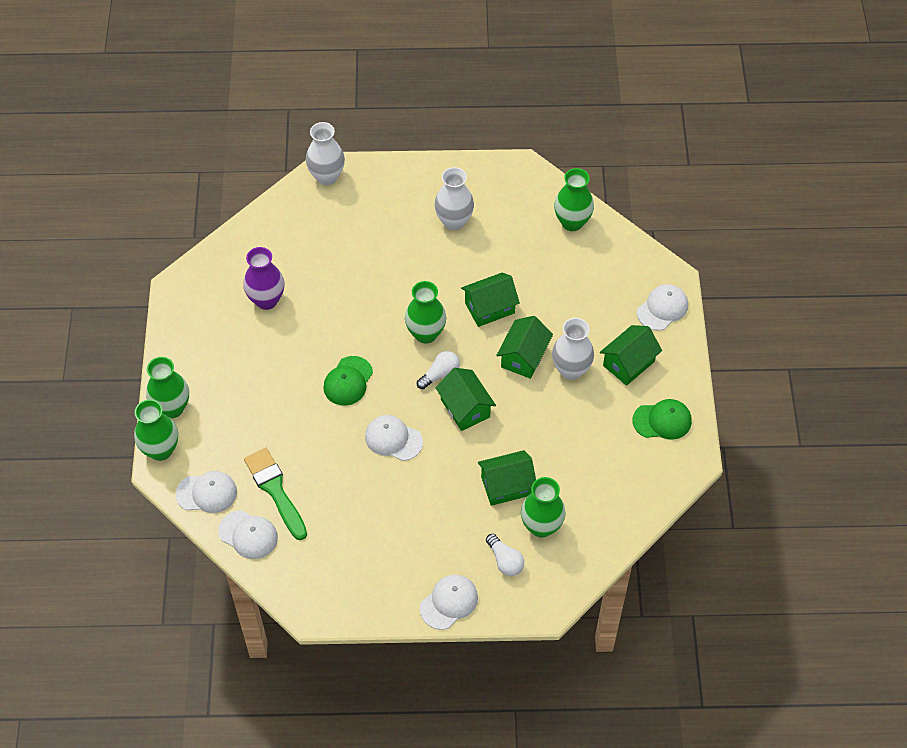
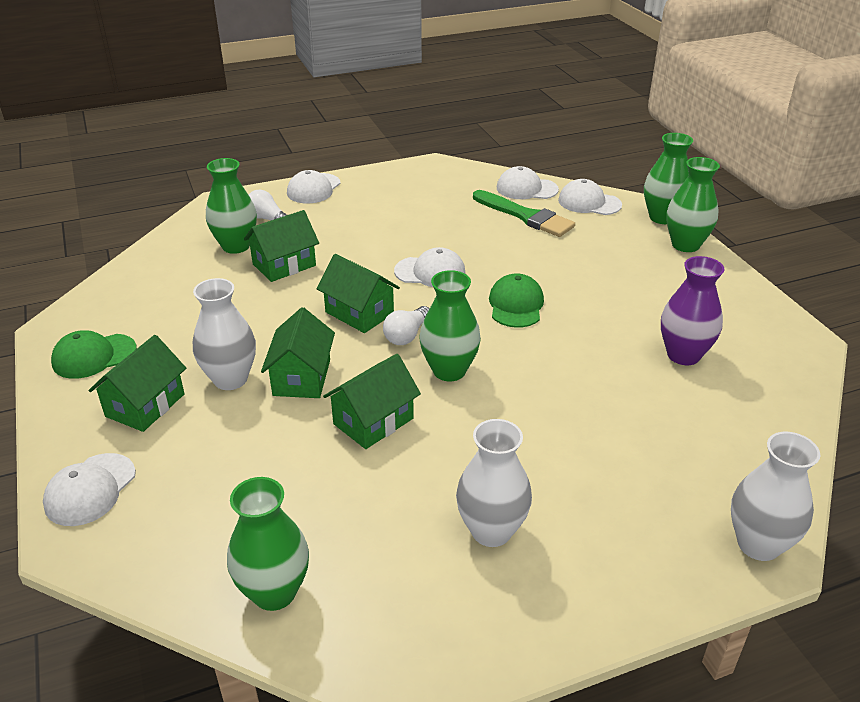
camera: 160 degrees right, 20 degrees down
white cap [176,471,237,513] -> white cap turned 45 degrees clockwise [558,179,622,215]

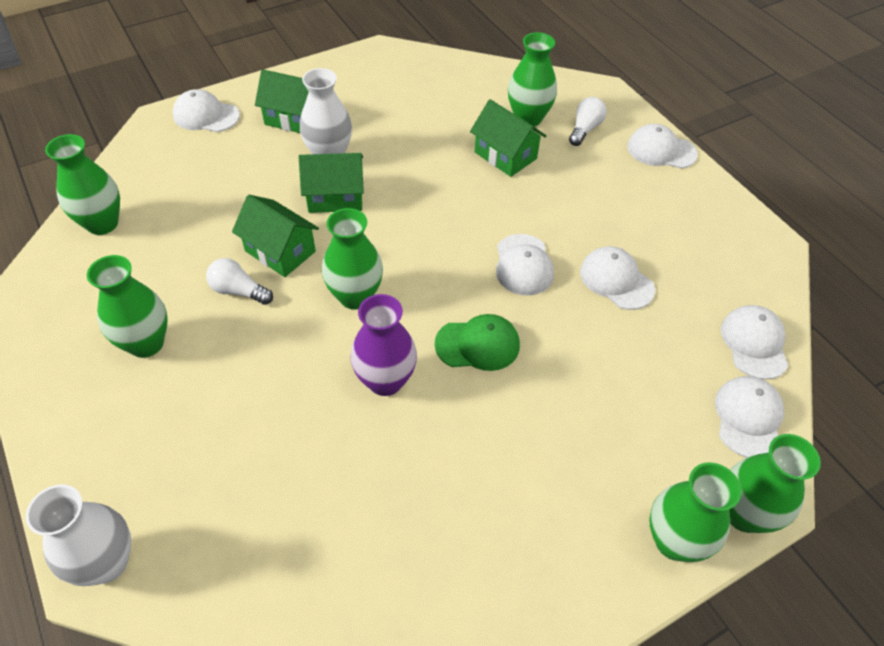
camera: 80 degrees right, 15 degrees up
green cap [51,330,137,379] -> none
green house [316,254,400,333] -> none
white light bulb [383,306,429,345] -> white light bulb moved to [206,258,273,305]
white vase [456,419,532,547] -> green vase [87,255,168,358]
green brush [473,190,575,237] -> none
purple vase [661,256,724,365] -> purple vase moved to [350,294,417,396]
none -> white cap [580,246,655,310]

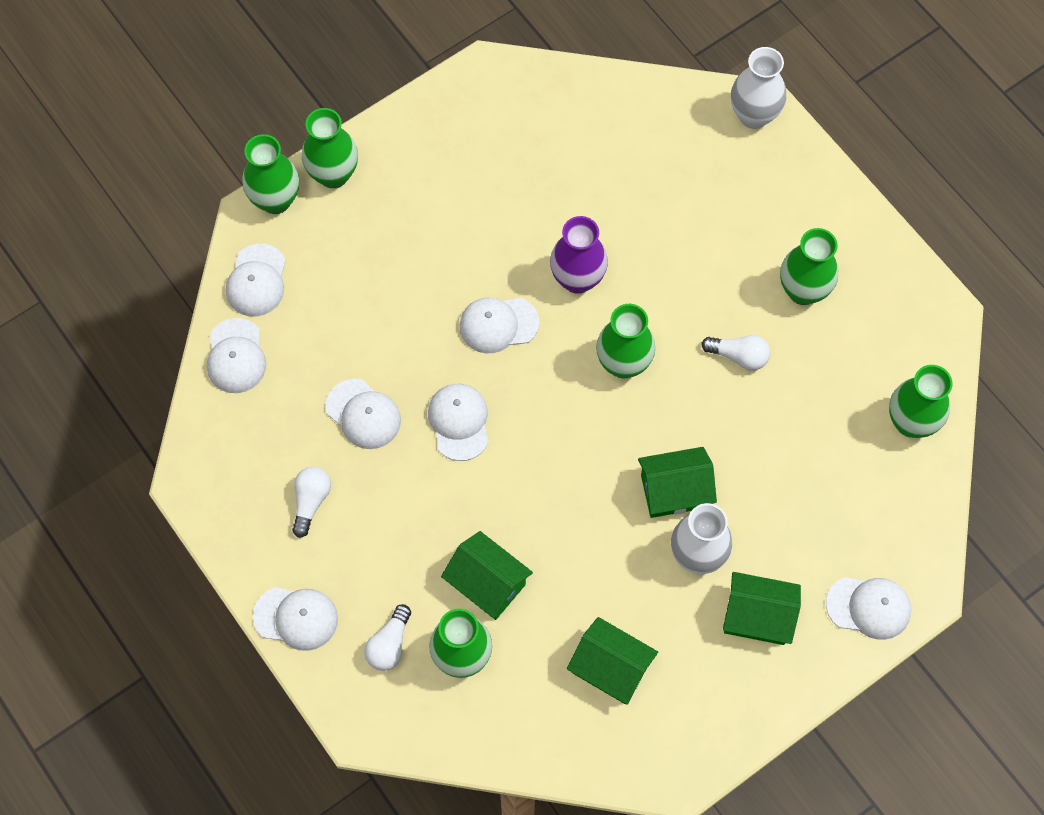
camera: 175 degrees right, 15 degrees up
green house [232,195,319,277] -> green house moved to [567,617,658,705]
green cap [435,314,520,371] -> white cap [460,297,539,353]
none -> white light bulb [292,467,331,538]

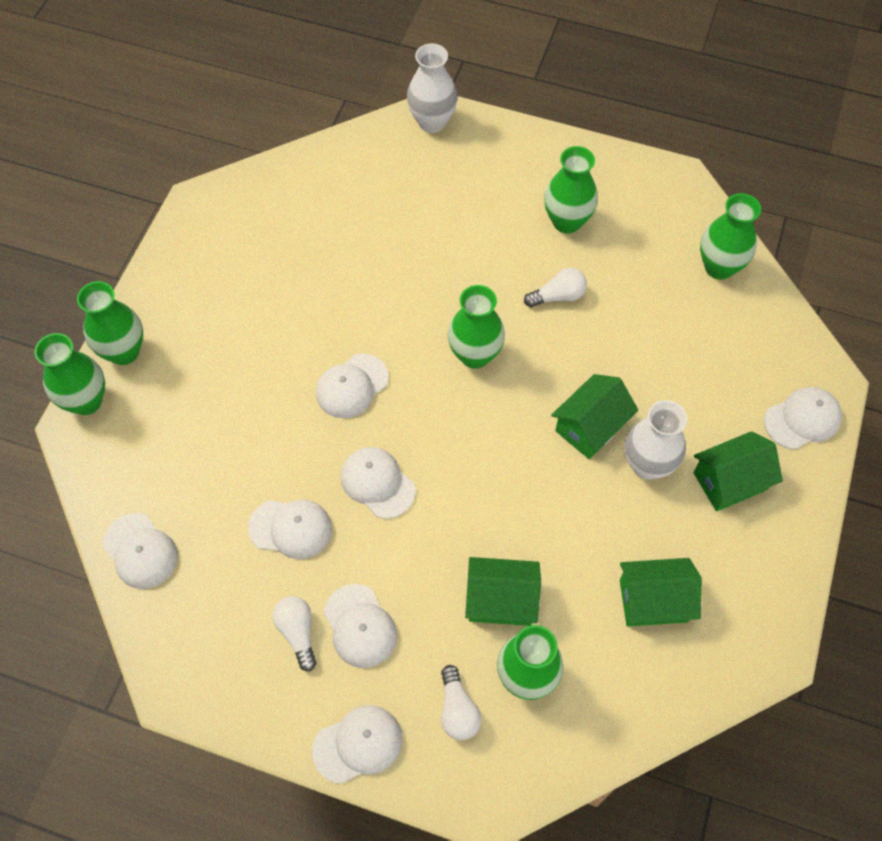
camera: 35 degrees left, 5 degrees down
white cap [226,244,286,316] -> white cap moved to [324,584,397,668]
purple vase [550,216,608,294] -> none

